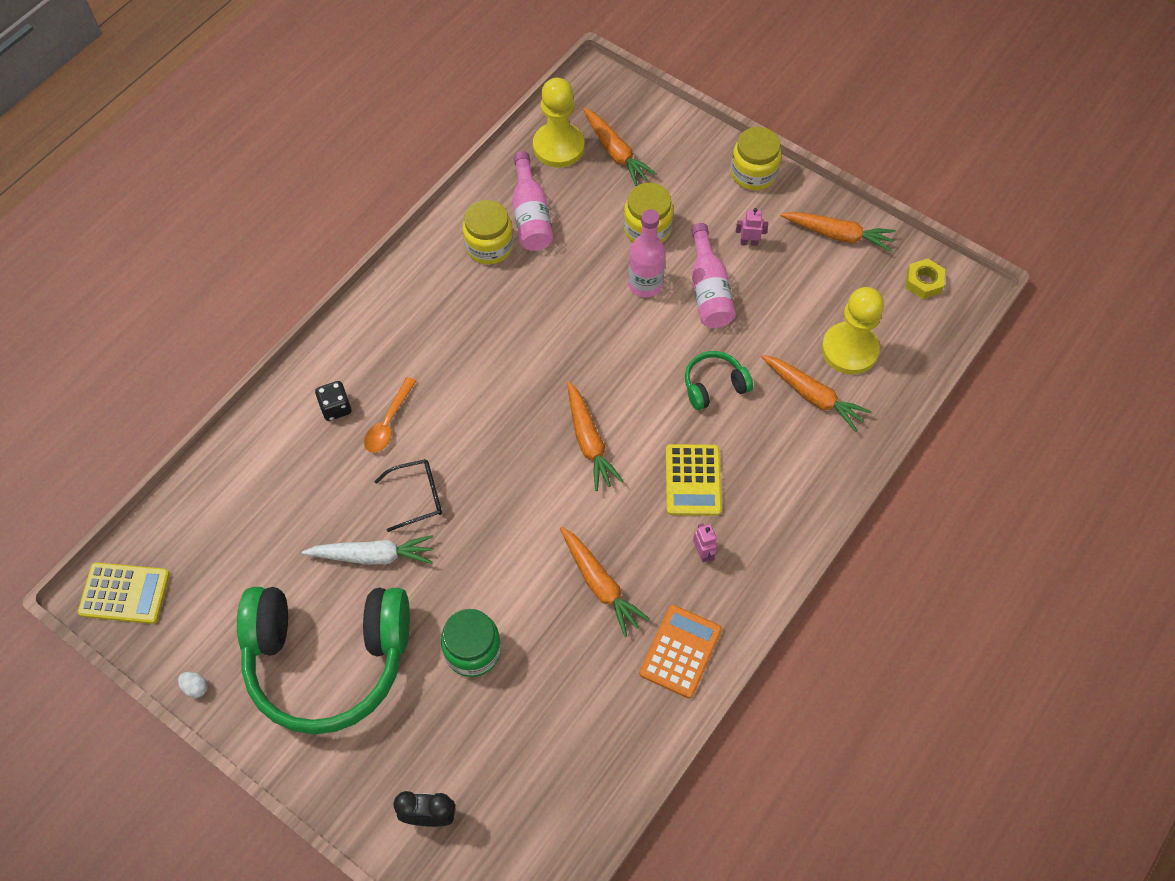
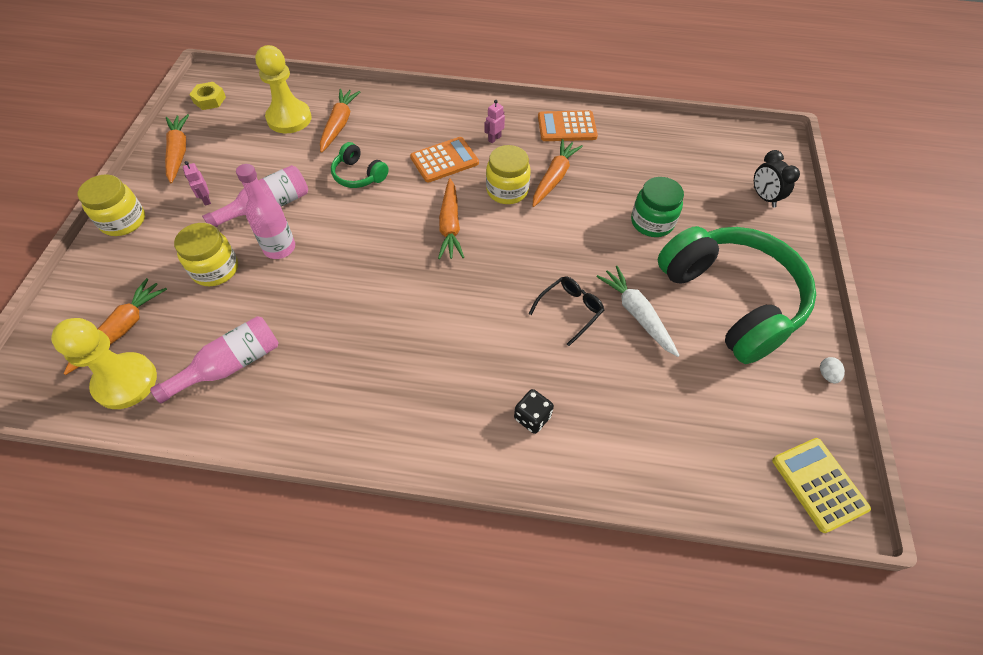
camera: 120 degrees left, 5 degrees down
orange spoon [364,377,416,453] -> none
black glasses [374,459,442,532] -> black glasses turned 90 degrees clockwise [529,276,604,346]
yellow jar [462,200,513,264] -> yellow jar moved to [486,145,531,204]
orange carrot [567,381,624,491] -> orange carrot turned 135 degrees clockwise [438,178,464,259]
yellow calculator [666,444,722,516] -> orange calculator [410,137,479,183]

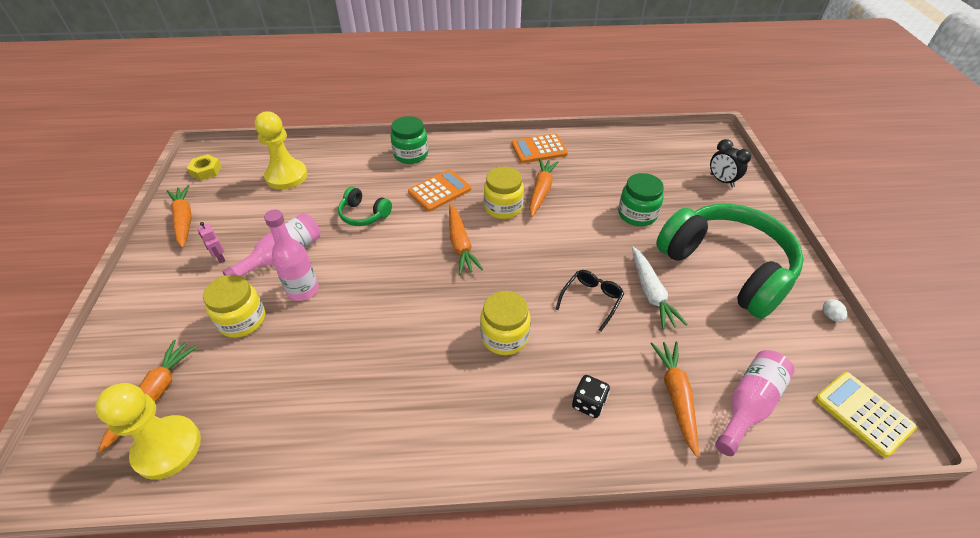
camera: 10 degrees left, 10 degrees down
yellow jar [78,174,145,236] -> yellow jar moved to [480,291,531,355]
pink bottle [150,316,279,404] -> pink bottle moved to [715,350,794,456]
orange carrot [320,89,360,153] -> orange carrot moved to [650,341,699,457]
pink robot [485,100,505,143] -> none
white carrot [596,266,680,357] -> white carrot turned 150 degrees counterclockwise [632,247,688,330]
none -> green jar [390,116,428,164]

